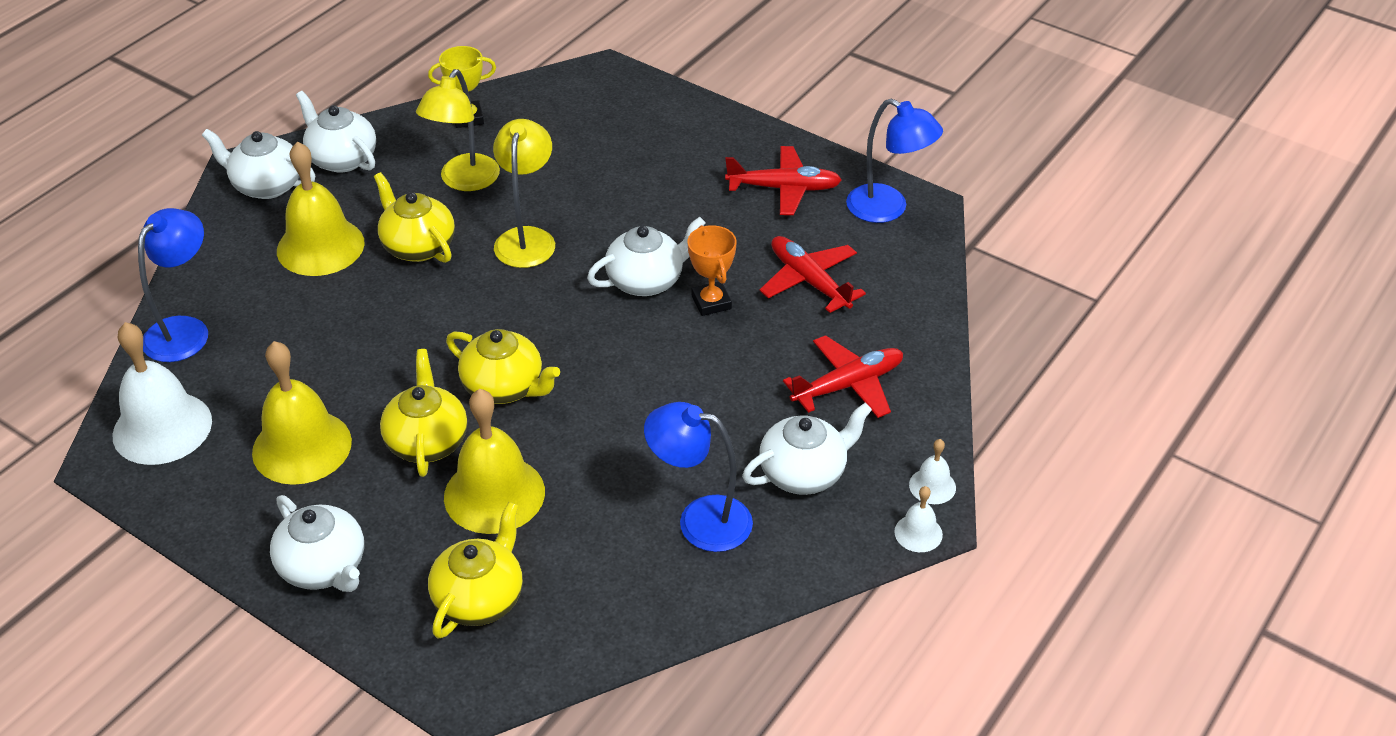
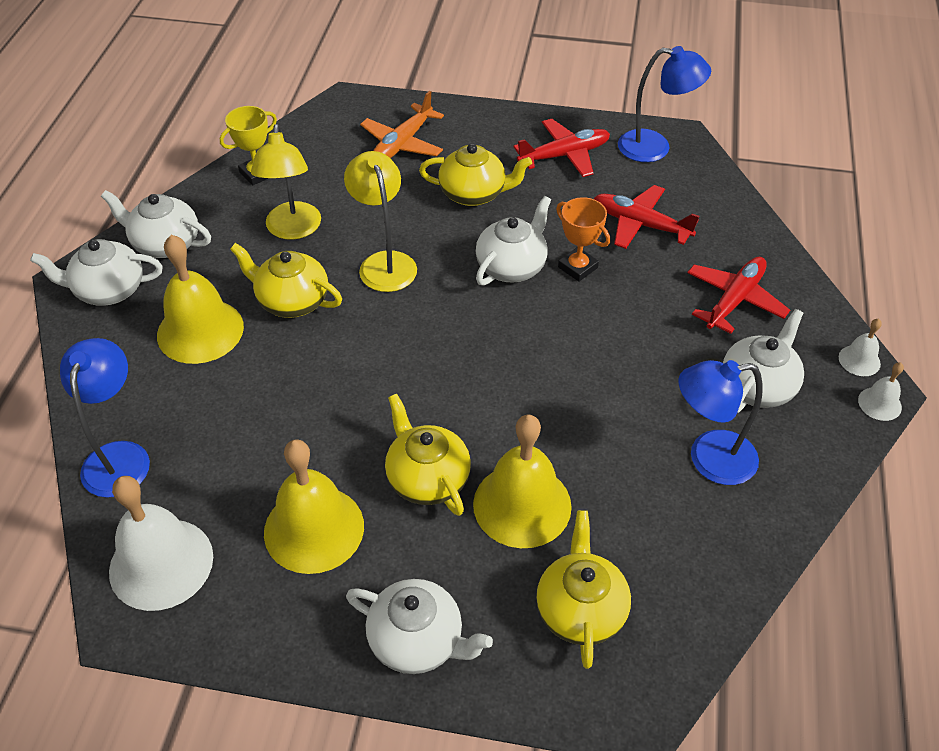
camera: 25 degrees left, 5 degrees up
yellow teapot [446,329,560,404] -> yellow teapot moved to [419,143,532,206]
none -> orange plane [360,91,444,158]

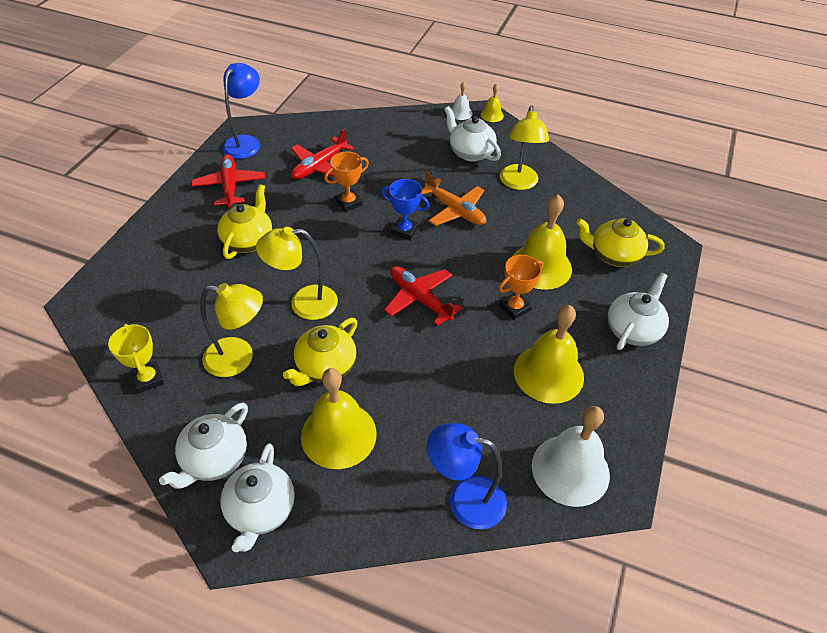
camera: 80 degrees left, 0 degrees up
orange plane [360,91,444,158] -> orange plane moved to [422,171,486,226]
yellow teapot [385,393,471,516] -> orange trophy [499,255,543,320]
white teapot [476,196,551,286] -> none
blue lamp [679,360,762,485] -> yellow lamp [500,106,549,190]
red plane [687,257,790,334] -> red plane moved to [384,266,462,326]
white bell [858,362,904,421] -> yellow bell [481,84,504,122]
none -> blue trophy [382,179,429,240]

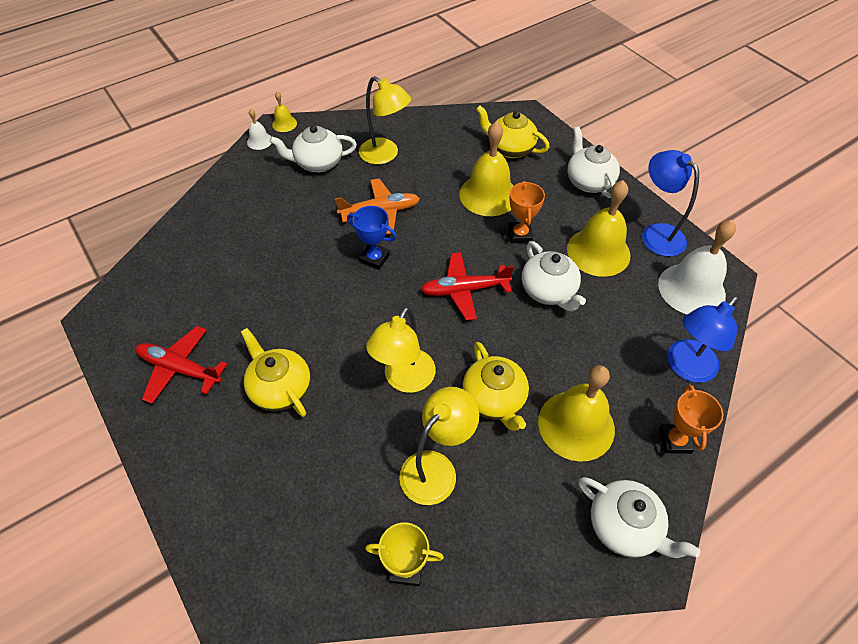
camera: 55 degrees left, 5 degrees up
white teapot [159,403,248,489] -> white teapot moved to [521,241,586,311]
blue lamp [222,63,260,159] -> blue lamp moved to [642,150,699,256]
red plane [291,129,354,179] -> none
orange trophy [324,152,369,212] -> orange trophy moved to [659,384,723,454]
blue trophy [382,179,429,240] -> blue trophy turned 60 degrees clockwise [347,206,396,270]
yellow teapot [576,218,665,267] -> yellow teapot turned 75 degrees clockwise [476,105,550,158]

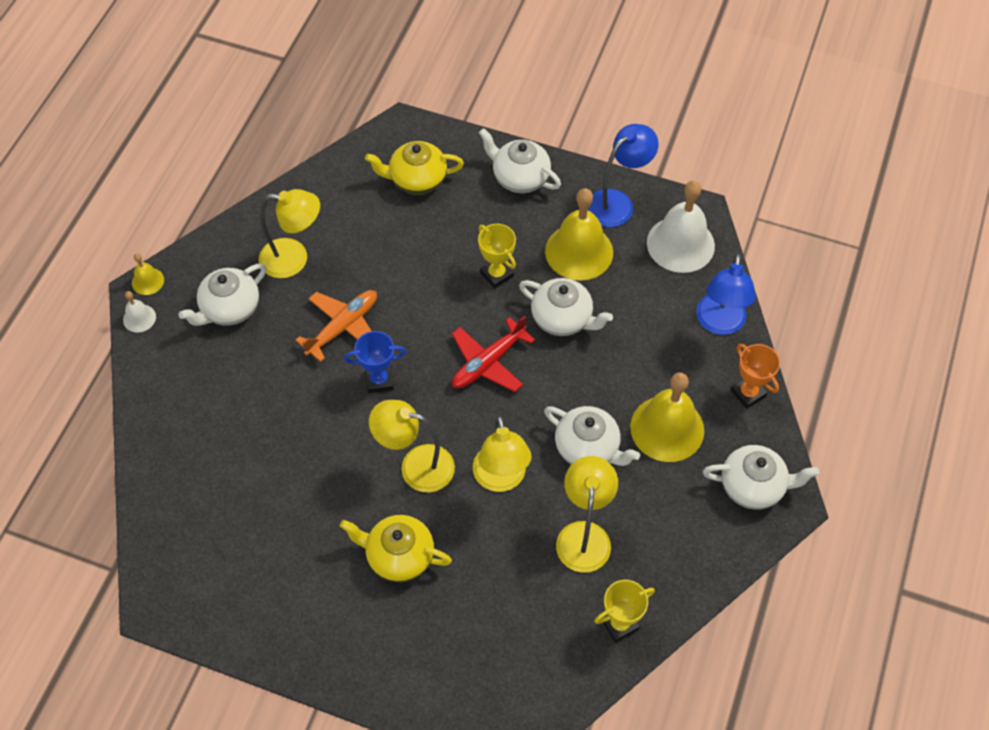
camera: 35 degrees left, 5 degrees up
red plane [135,326,227,404] -> none
yellow bell [459,121,514,216] -> none
yellow teapot [462,342,529,431] -> white teapot [544,406,640,466]
orange trophy [508,181,545,243] -> yellow trophy [478,224,516,289]
blue lamp [642,150,699,256] -> blue lamp turned 120 degrees clockwise [588,124,659,227]
none -> yellow lamp [369,400,455,493]

